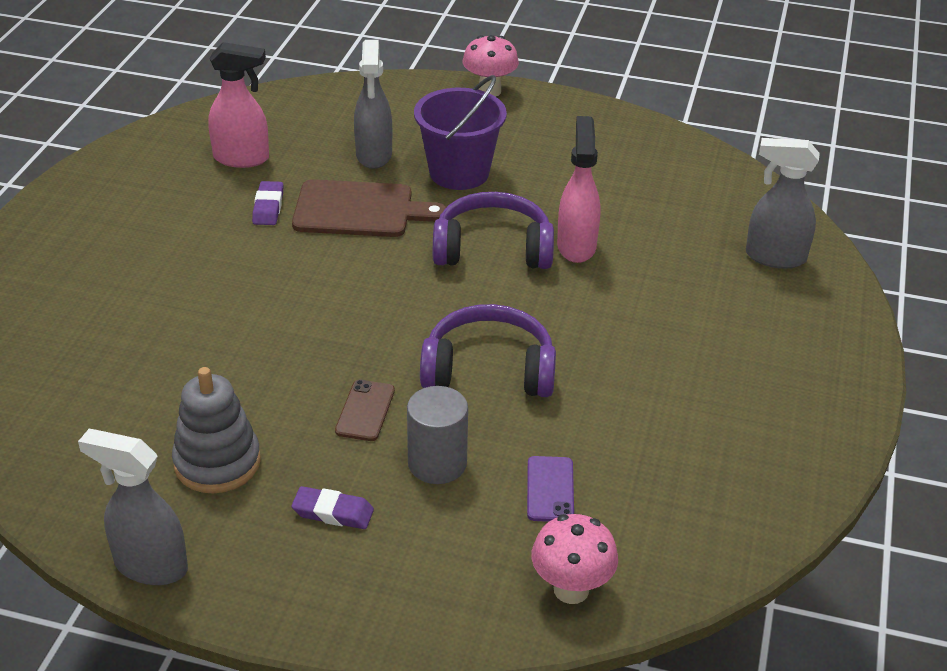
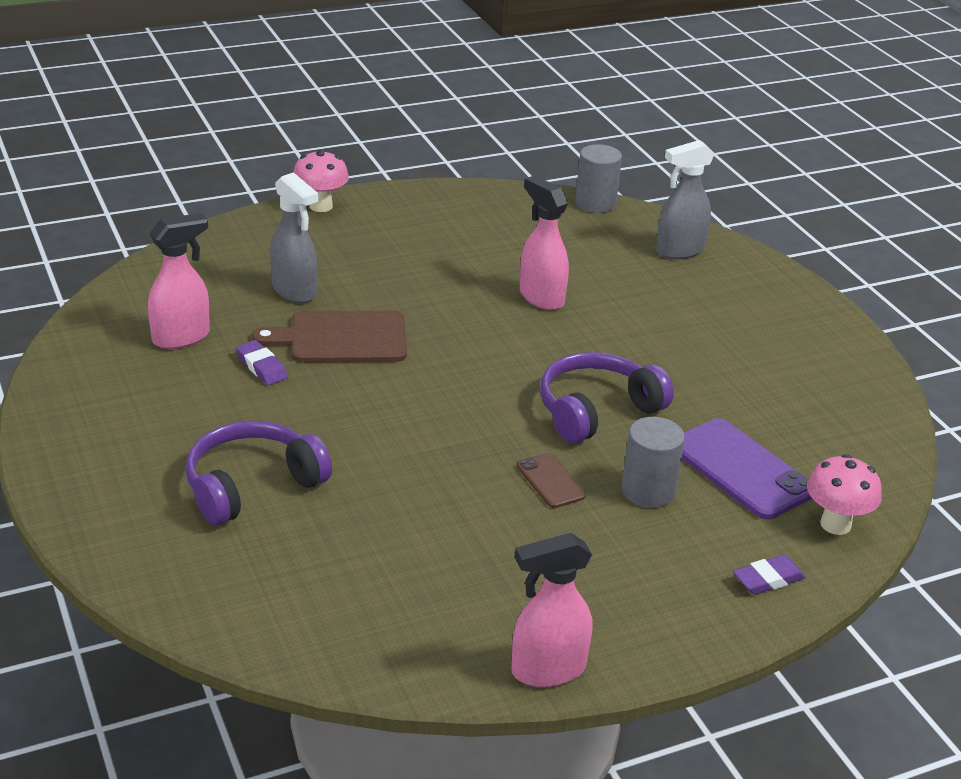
camera: 40 degrees left, 5 degrees down
grey spray bottle [78,429,188,585] -> pink spray bottle [511,533,593,687]
grey stacking toy [172,367,261,493] -> none
purple eraser [291,486,374,529] -> purple eraser moved to [733,555,806,595]
brown cutting board [292,179,446,237] -> brown cutting board turned 150 degrees counterclockwise [252,311,407,363]
purple bucket [414,75,507,190] -> none
purple headphones [433,192,554,269] -> purple headphones moved to [185,421,332,525]
purple phone [527,456,574,522] -> purple phone [682,418,812,520], size x1.90
none -> grey cylinder [575,144,622,213]

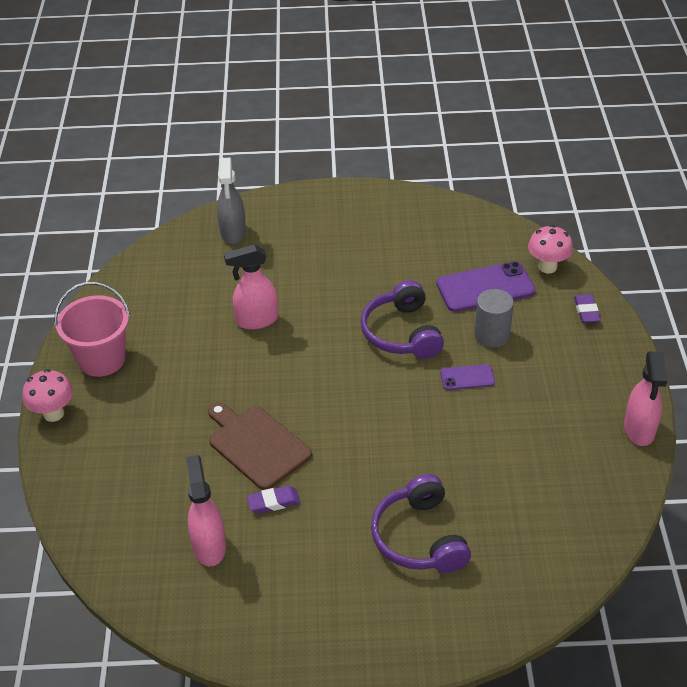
camera: 65 degrees left, 10 degrees up
brown cutting board [252,311,407,363] -> brown cutting board turned 120 degrees clockwise [208,402,312,490]
grey spray bottle [270,172,318,303] -> none
brown phone [516,453,586,508] -> purple phone [440,364,495,390]
grey cylinder [575,144,622,213] -> none
none -> pink bucket [54,282,130,377]

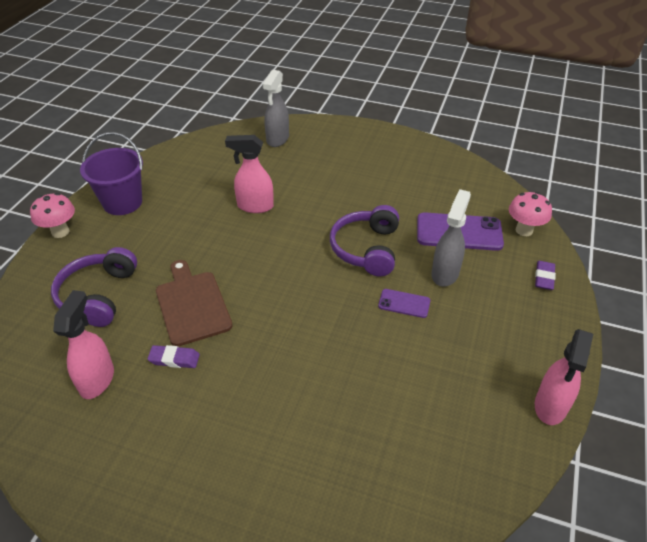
camera: 20 degrees right, 0 degrees up
pink bucket [54,282,130,377] -> purple bucket [80,132,143,215]
purple headphones [371,474,471,573] -> purple headphones moved to [51,247,137,327]
grey cylinder [474,289,514,348] -> grey spray bottle [431,189,471,287]

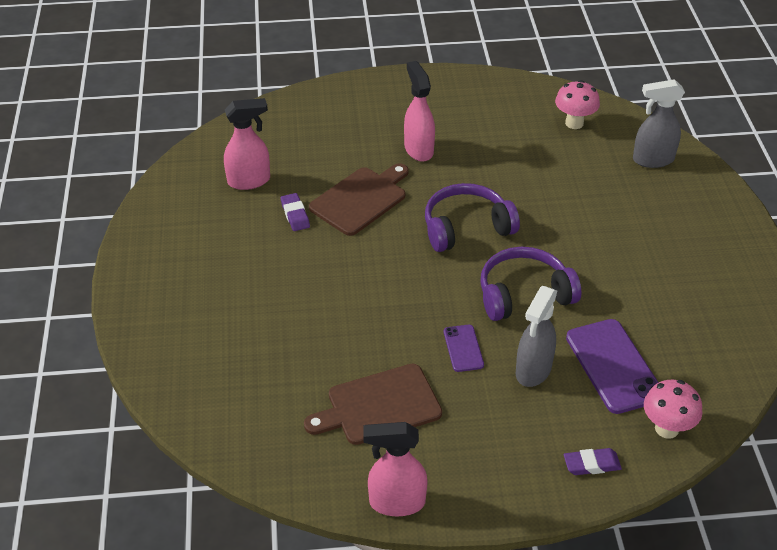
camera: 65 degrees right, 0 degrees up
pink mushroom [30,193,75,238] -> pink mushroom moved to [555,80,600,129]
purple headphones [51,247,137,327] -> purple headphones moved to [425,183,520,252]
purple bucket [80,132,143,215] -> none
pink spray bottle [225,135,274,213] -> pink spray bottle moved to [404,61,435,162]
grey spray bottle [431,189,471,287] -> grey spray bottle turned 120 degrees clockwise [516,286,557,387]
none -> brown cutting board [304,364,442,445]

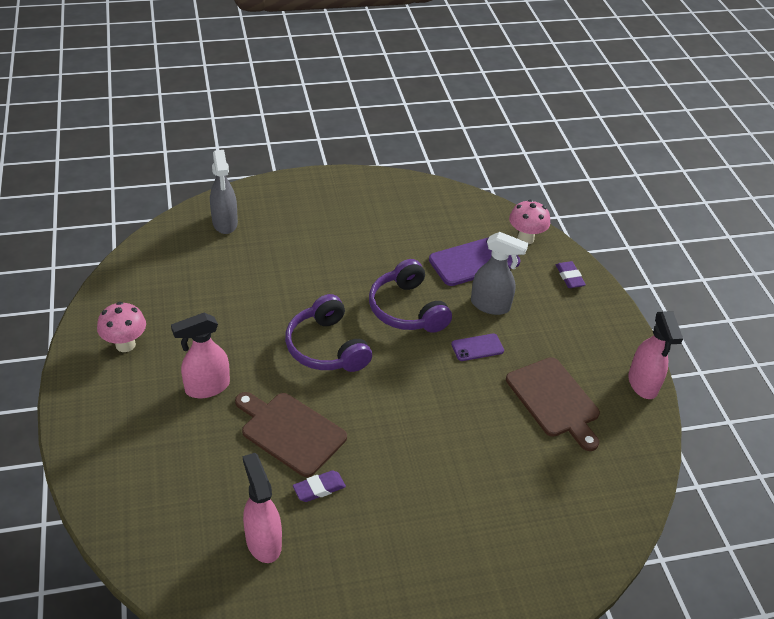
camera: 100 degrees left, 0 degrees up
pink mushroom [555,80,600,129] -> pink mushroom moved to [97,302,146,352]

